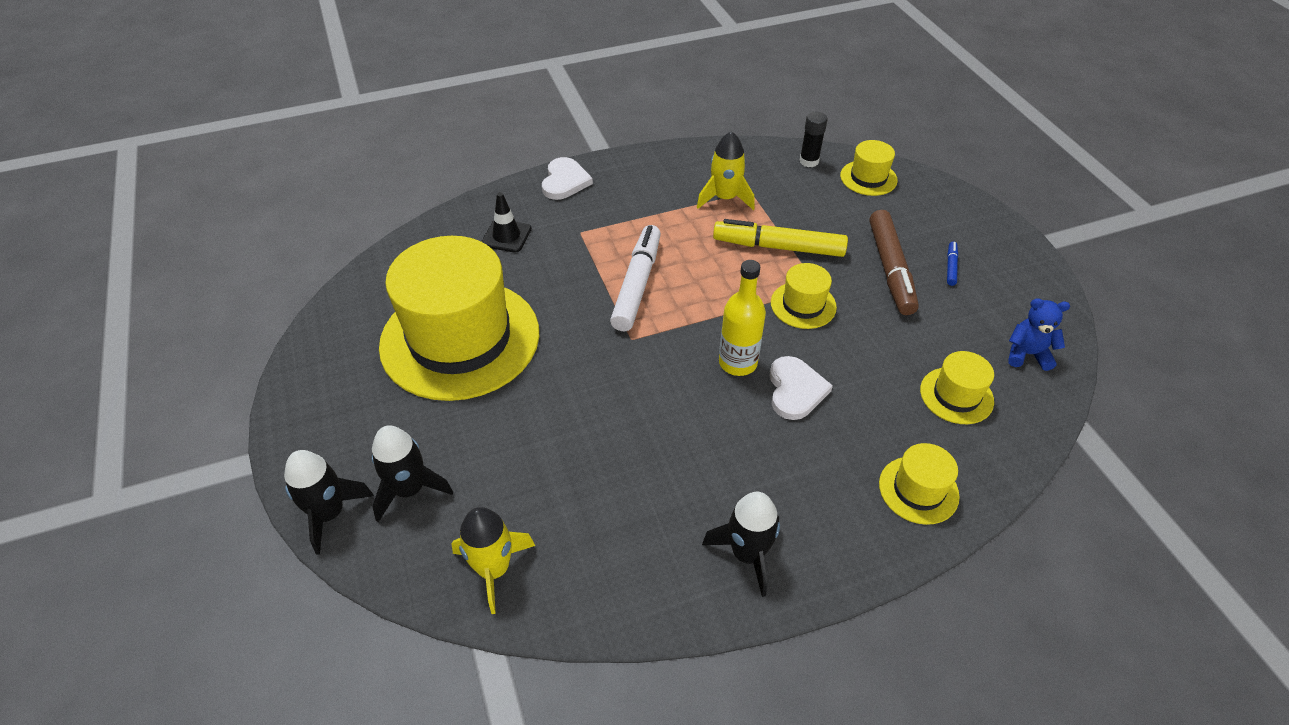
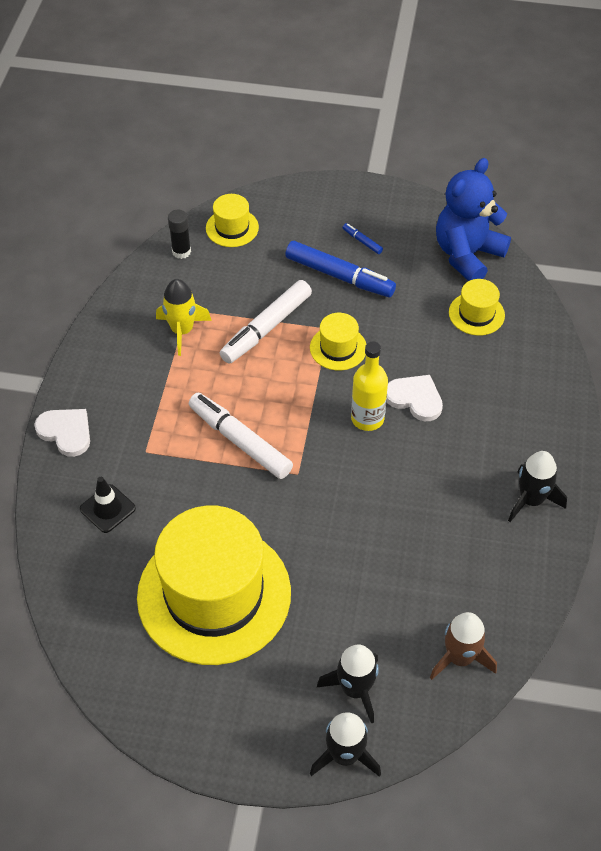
camera: 60 degrees left, 5 degrees up
yellow rocket [451,507,535,614] -> brown rocket [430,612,497,680]
yellow marker [713,219,848,257] -> white marker [220,280,312,364]
brown marker [870,210,919,315] -> blue marker [285,241,396,297]
yellow hat [879,443,960,525] -> none
blue teddy bear [1008,298,1070,371] -> blue teddy bear [436,158,511,281], size x1.96

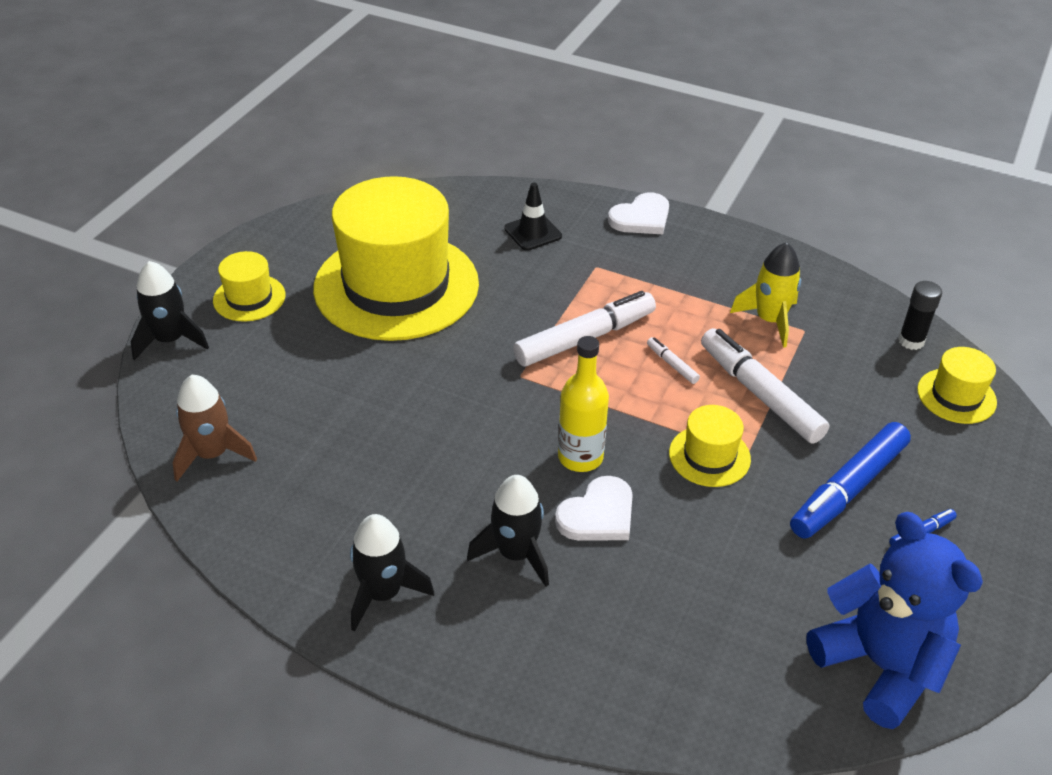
camera: 105 degrees right, 10 degrees down
black rocket [317,644,379,724] -> black rocket moved to [467,475,549,587]
yellow hat [449,279,505,336] -> yellow hat moved to [213,251,285,322]
none -> white marker [647,337,700,384]

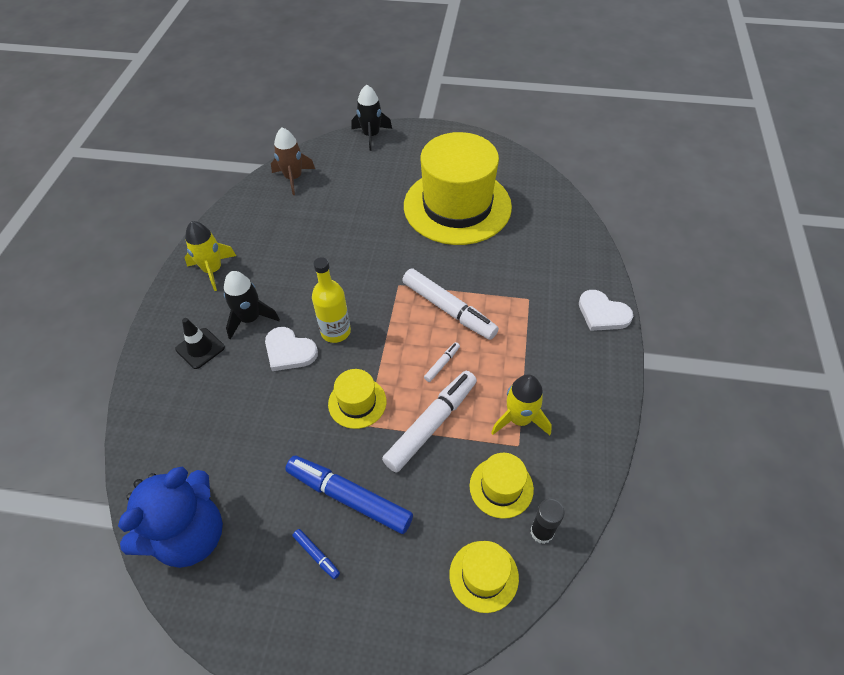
camera: 75 degrees right, 10 degrees up
yellow hat [213,251,285,322] -> yellow hat moved to [470,453,534,519]
black rocket [350,514,434,631] -> yellow rocket [184,221,236,291]
black traffic cone [504,183,562,251] -> black traffic cone moved to [175,318,225,369]

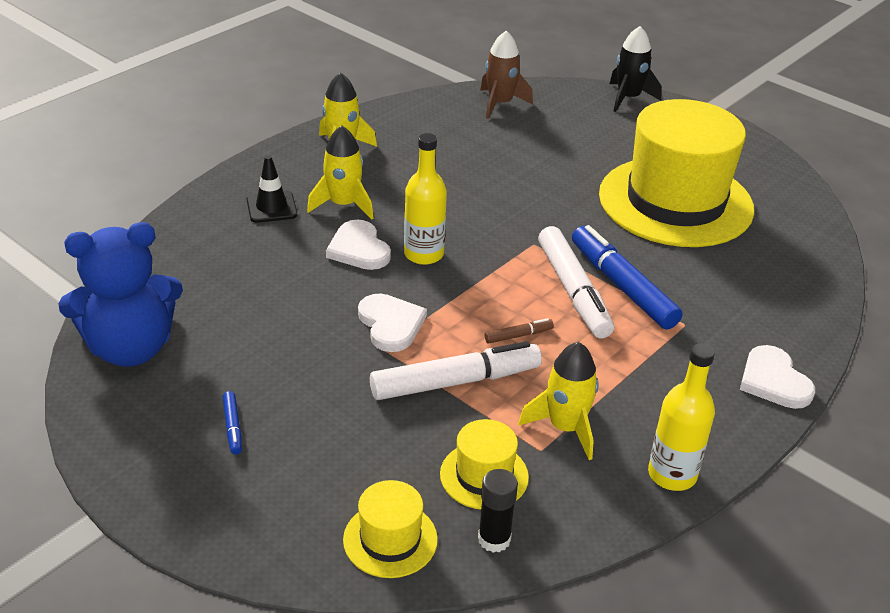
camera: 30 degrees right, 15 degrees down
black rocket [224,271,280,339] -> yellow rocket [307,125,374,220]
blue marker [285,456,413,534] -> blue marker moved to [572,225,682,329]
yellow hat [328,369,386,429] -> white heart [358,294,427,352]
white marker [424,342,460,382] -> brown marker [485,318,554,344]
none -> yellow bottle [648,343,715,491]

